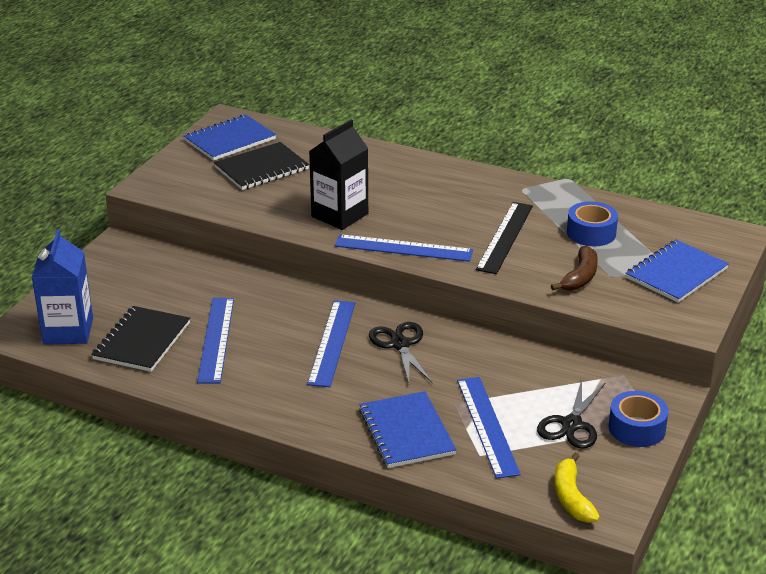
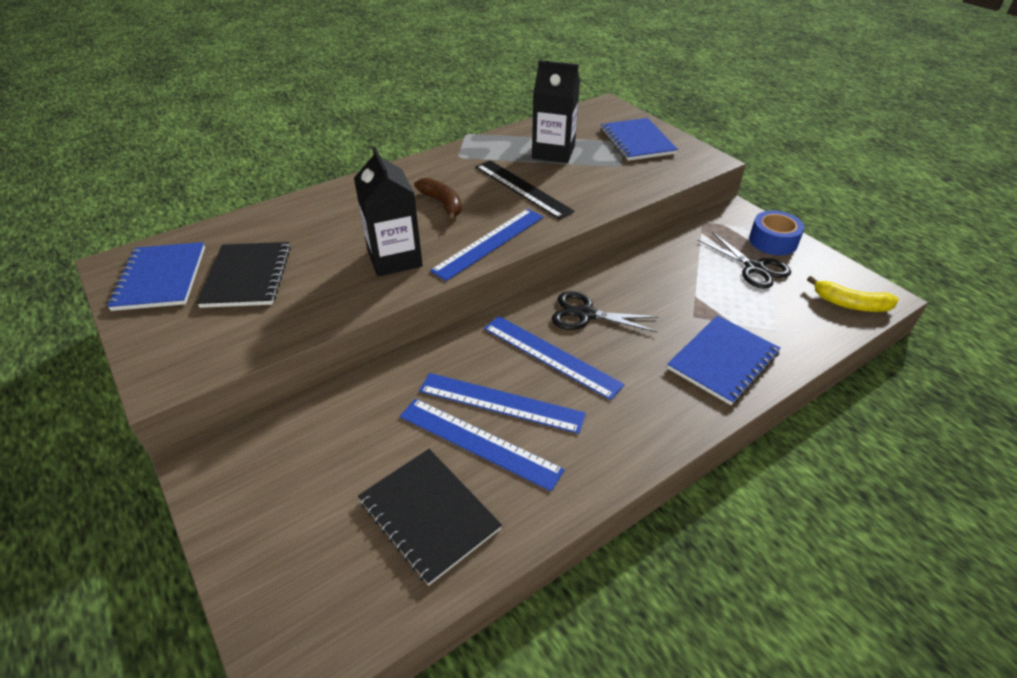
camera: 60 degrees left, 10 degrees up
blue carton [32,230,93,345] -> none
blue notebook [359,391,457,468] -> blue notebook turned 60 degrees counterclockwise [667,315,780,405]
blue ruler [457,377,521,479] -> blue ruler moved to [419,373,586,434]
brown banana [551,246,598,291] -> brown banana moved to [414,178,462,222]
blue tape [567,201,618,246] -> black carton [532,60,580,163]

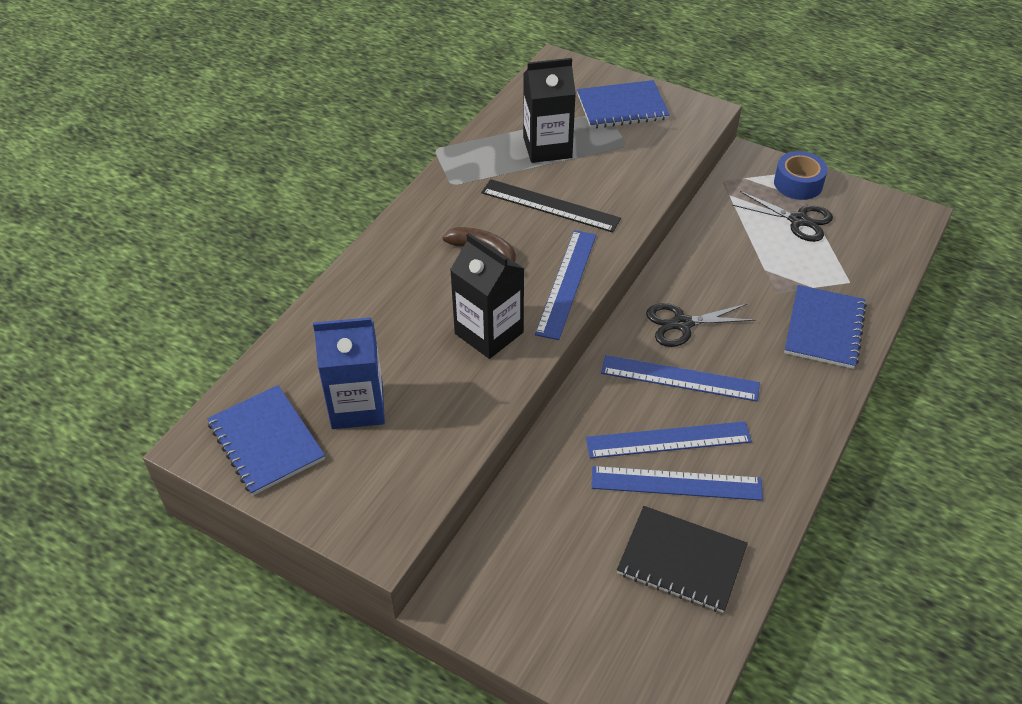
camera: 25 degrees left, 5 degrees up
black notebook [197,242,291,308] -> blue carton [313,317,385,429]
blue notebook [601,118,678,161] -> blue notebook turned 60 degrees counterclockwise [577,80,670,128]
yellow banana [807,276,899,312] -> none

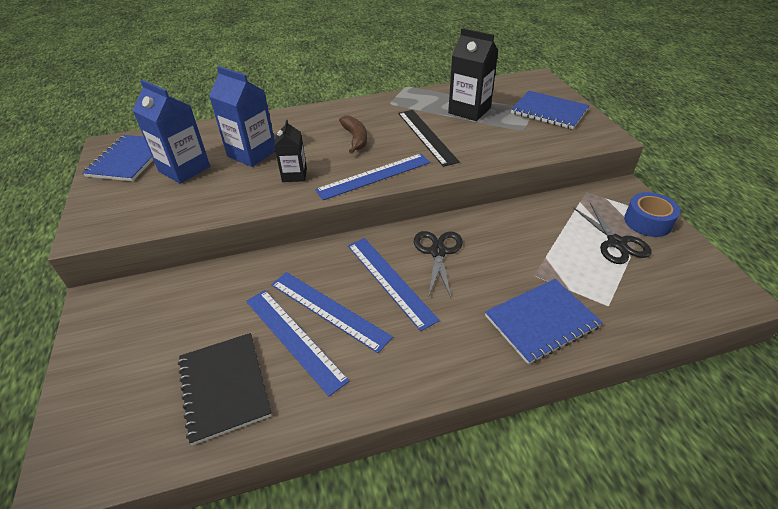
camera: 45 degrees right, 5 degrees down
black carton [450,233,525,359] -> black carton [274,120,307,182], size x0.61
black scissors [646,303,756,347] -> black scissors turned 60 degrees clockwise [414,231,463,298]
none -> blue carton [209,66,275,167]

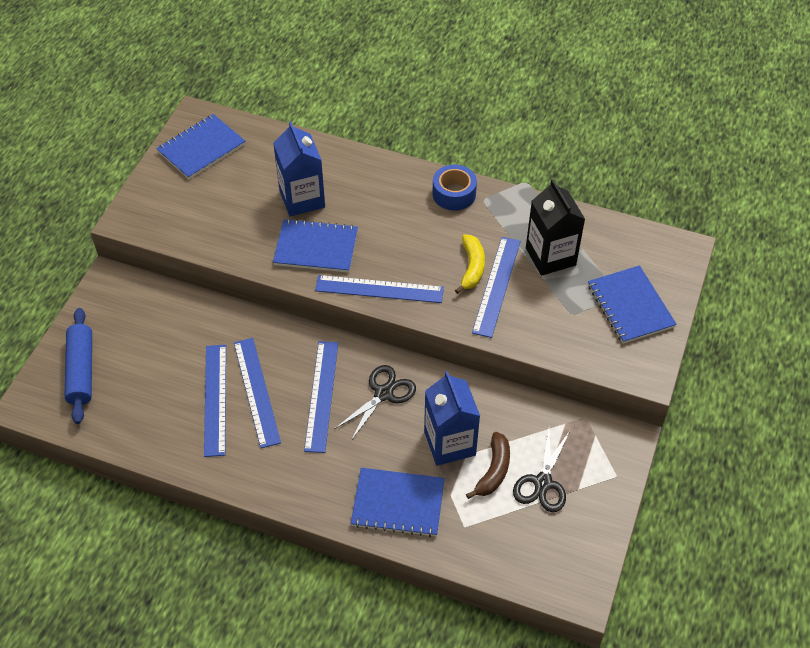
camera: 35 degrees right, 10 degrees up
blue carton [132,80,210,184] -> blue carton moved to [424,371,480,466]
black notebook [178,333,272,445] -> none
black carton [274,120,307,182] -> blue notebook [273,219,358,273]
brown banana [339,115,367,154] -> brown banana moved to [466,432,510,499]
black ruler [398,110,460,167] -> yellow banana [455,234,485,294]
blue tape [624,192,680,237] -> blue tape moved to [432,165,477,211]
none -> blue rolling pin [64,308,92,424]
none -> blue ruler [472,237,521,338]

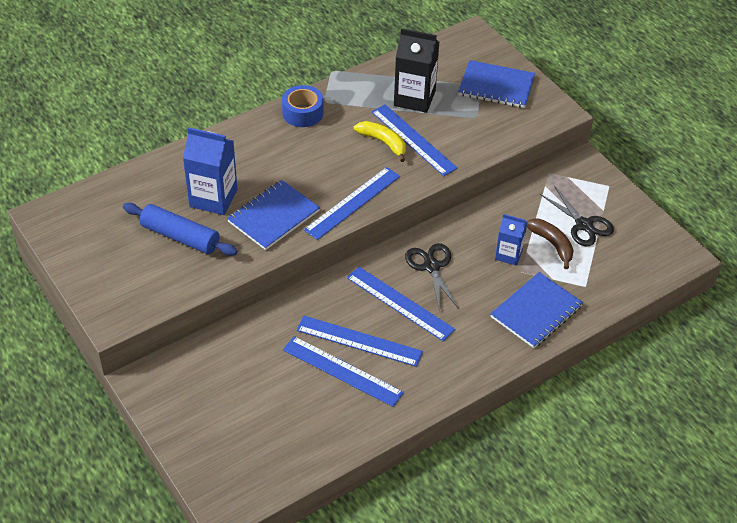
camera: 55 degrees left, 5 degrees down
blue rolling pin [64,308,92,424] -> blue rolling pin moved to [123,203,238,256]
blue notebook [156,114,245,179] -> none
blue carton [424,371,480,466] -> blue carton [495,214,527,266], size x0.61

